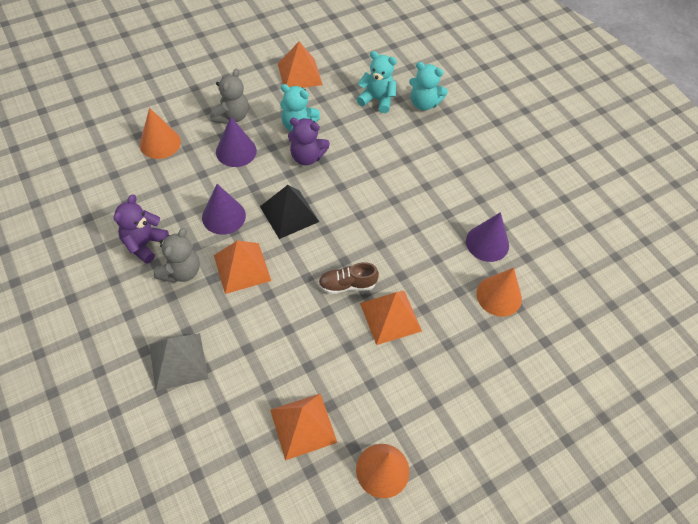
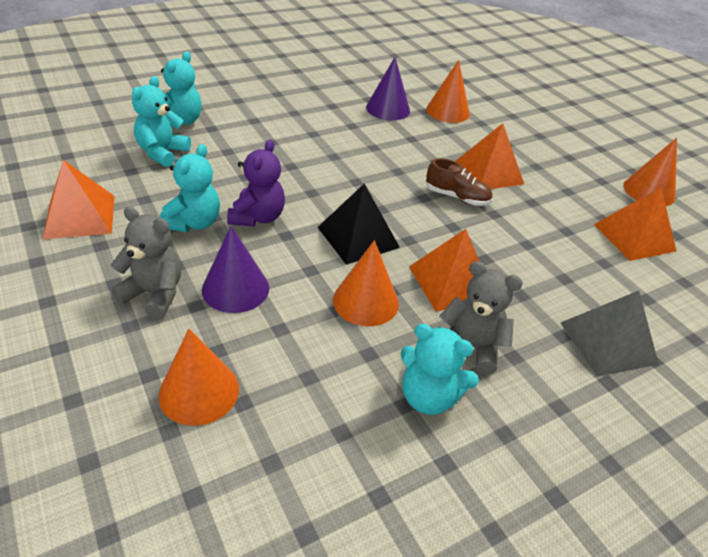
camera: 90 degrees left, 15 degrees down
purple teddy bear [114,194,169,264] -> turquoise teddy bear [400,324,479,415]
purple cone [202,184,246,235] -> orange cone [333,240,399,326]
brown shoe [318,262,379,294] -> brown shoe turned 60 degrees counterclockwise [426,158,492,206]

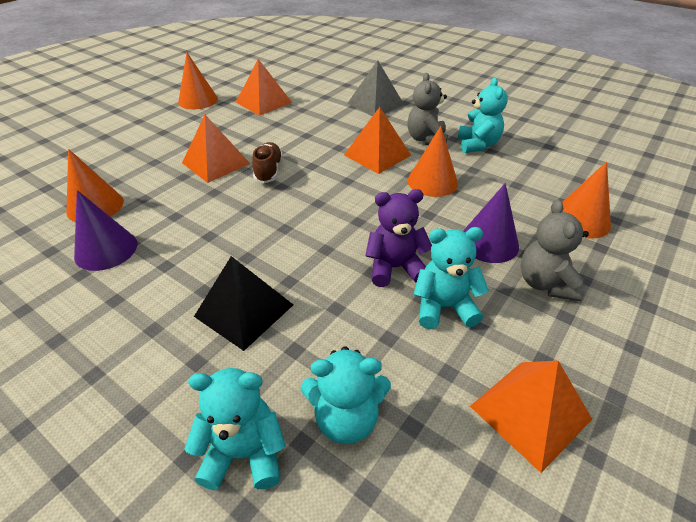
camera: 110 degrees left, 0 degrees up
black pyramid [318,184,400,264] -> black pyramid moved to [194,256,293,351]

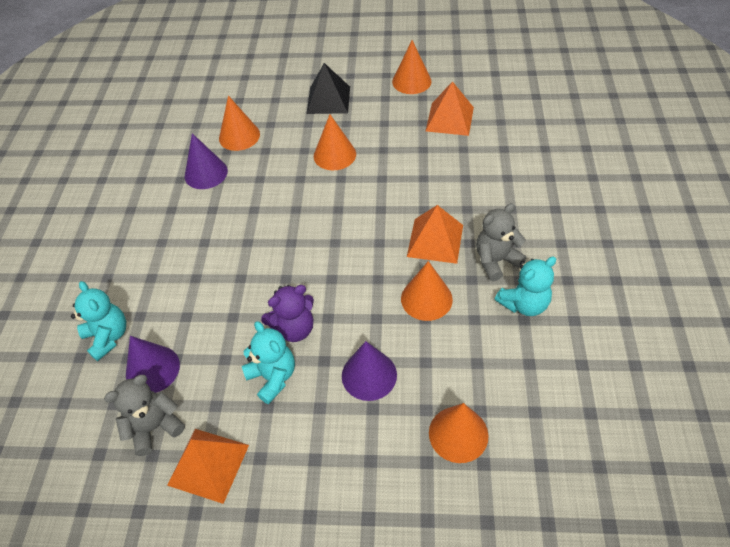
camera: 60 degrees right, 10 degrees up
orange pyramid [182,115,250,183] -> orange cone [314,115,356,170]
black pyramid [194,256,293,351] -> black pyramid moved to [306,63,350,114]
brown shoe [252,142,283,183] -> none
turquoise teddy bear [301,346,391,444] -> purple cone [126,336,180,393]
grey pyramid [348,60,404,116] -> none
purple teddy bear [365,189,432,287] -> purple teddy bear turned 105 degrees clockwise [261,285,314,342]
grey teddy bear [521,199,589,301] -> grey teddy bear moved to [104,375,185,456]

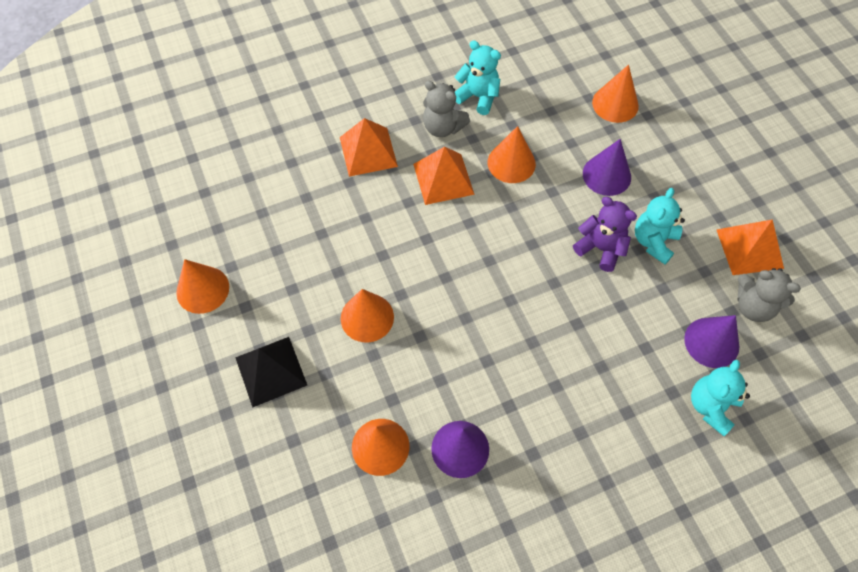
camera: 120 degrees left, 10 degrees up
orange pyramid [426,81,474,136] -> orange pyramid moved to [340,118,398,177]

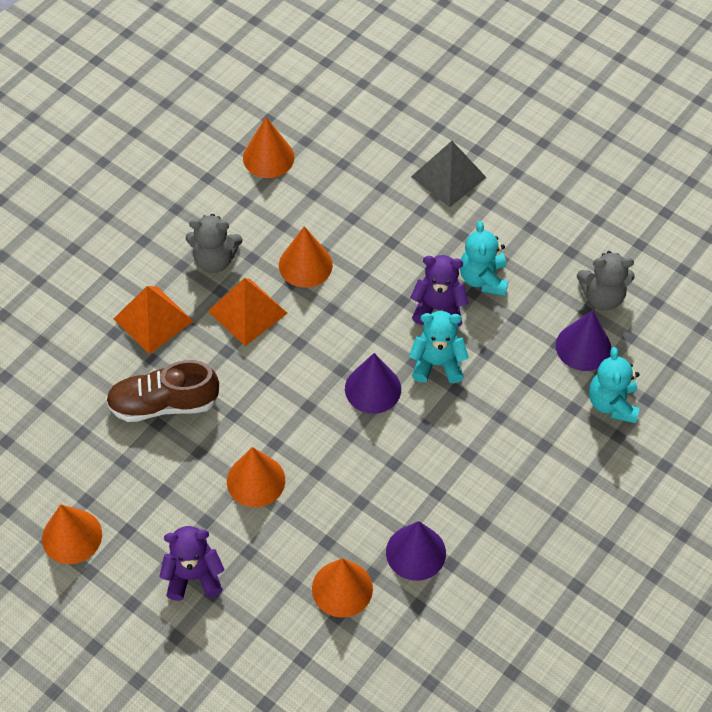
camera: 30 degrees left, 5 degrees down
black pyramid [235,337,307,408] -> purple teddy bear [160,526,224,601]
turquoise teddy bear [455,40,501,115] -> turquoise teddy bear moved to [409,311,469,383]
purple cone [583,139,631,196] -> purple cone moved to [345,353,401,414]
orange cone [592,65,639,123] -> orange cone moved to [243,117,295,178]
orange pyramid [717,219,784,275] -> none
none -> brown shoe [106,360,219,422]
none -> grey pyramid [411,141,487,208]

